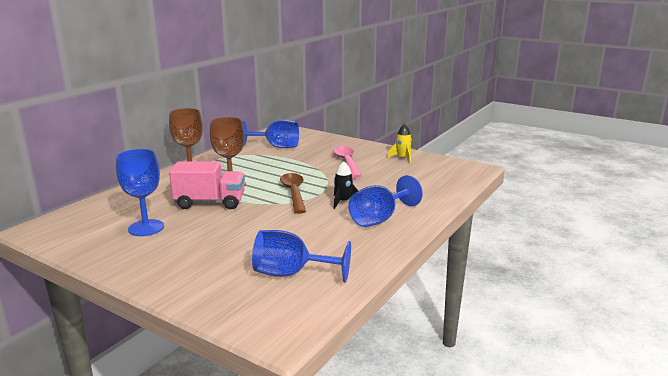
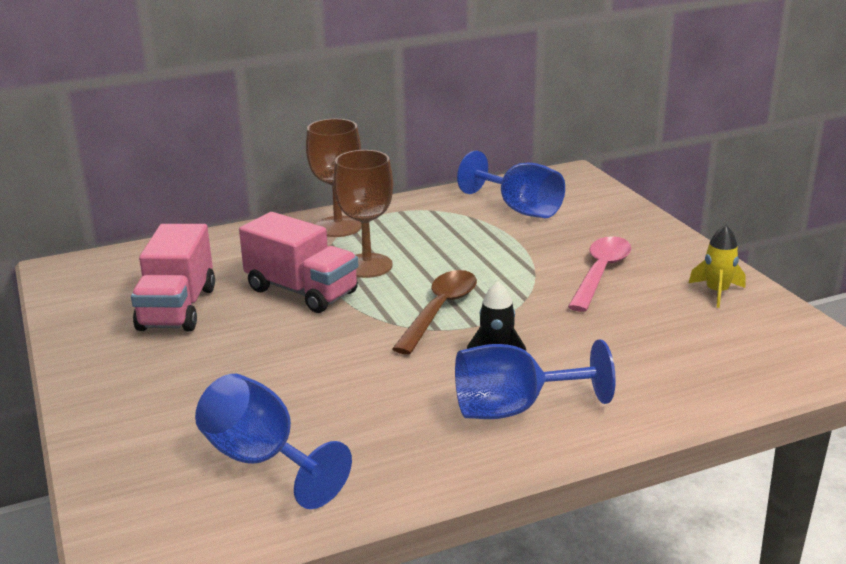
camera: 35 degrees right, 5 degrees up
blue goblet [116,149,164,236] -> pink truck [131,224,215,331]

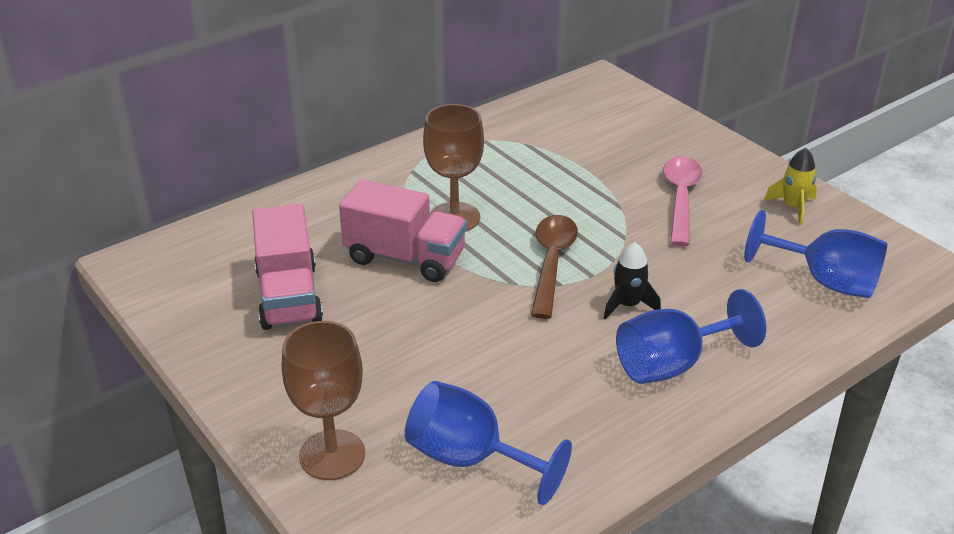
camera: 15 degrees left, 10 degrees up
brown goblet [306,119,362,237] -> brown goblet moved to [282,321,365,480]
blue goblet [457,151,565,218] -> blue goblet moved to [744,210,887,298]

